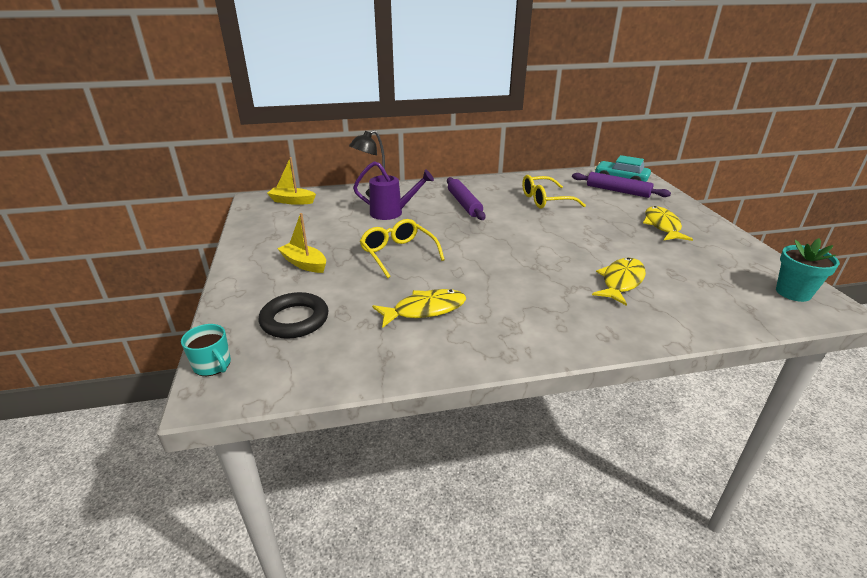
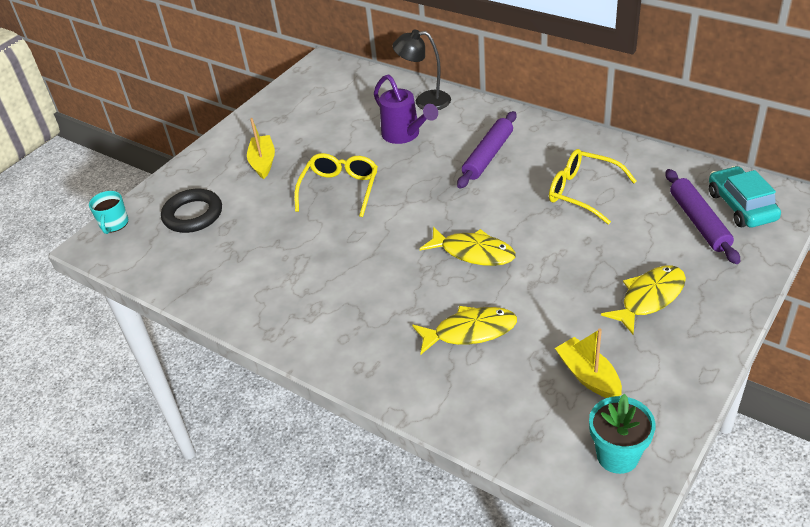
camera: 50 degrees right, 10 degrees up
yellow boat [267,157,316,205] -> yellow boat moved to [555,329,622,398]
yellow fish [372,289,466,328] -> yellow fish moved to [420,226,516,266]

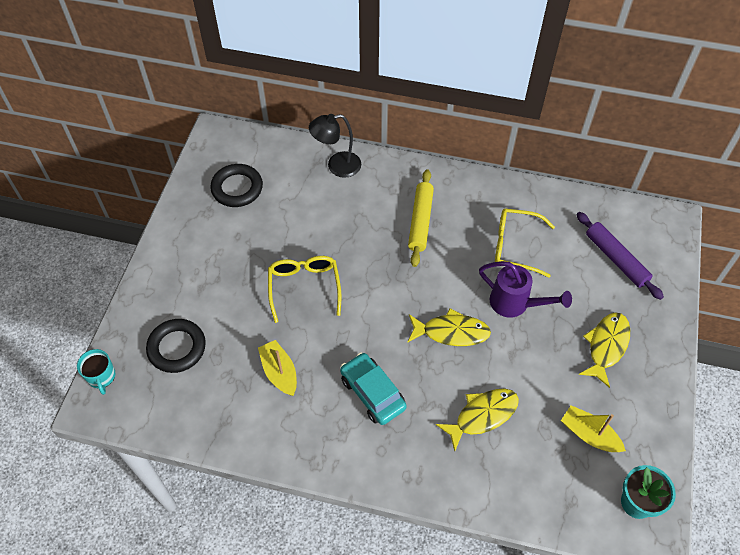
camera: 25 degrees left, 15 degrees up
yellow boat [247,118,275,179] -> yellow boat moved to [258,340,297,396]
purple watering can [374,74,438,144] -> purple watering can moved to [479,261,572,318]
purple rolling pin [457,111,517,189] -> yellow rolling pin [408,169,434,267]
turquoise car [709,166,781,227] -> turquoise car moved to [340,352,407,425]
none -> black ring [210,164,263,207]

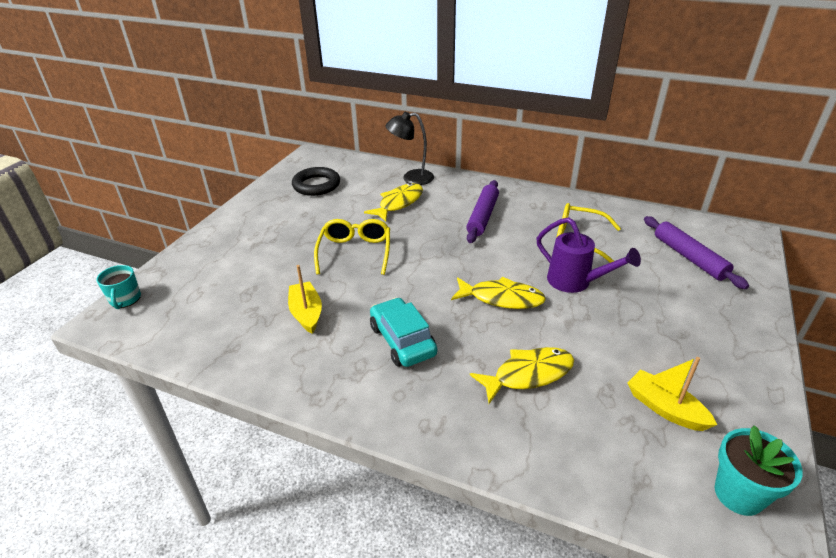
camera: 10 degrees right, 20 degrees down
black ring [146,319,206,373] -> none
yellow rolling pin [408,169,434,267] -> purple rolling pin [466,180,499,243]
yellow fish [579,312,630,388] -> yellow fish moved to [364,183,423,221]

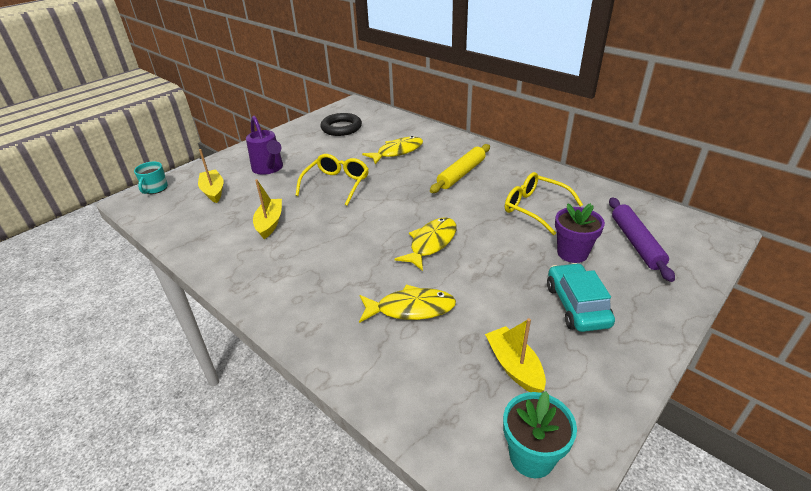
camera: 20 degrees right, 0 degrees up
turquoise car [370,298,437,367] -> turquoise car moved to [547,263,615,332]
black lamp [385,112,434,185] -> none
yellow fish [451,277,546,309] -> yellow fish turned 90 degrees counterclockwise [395,217,456,271]
purple rolling pin [466,180,499,243] -> yellow rolling pin [430,144,490,193]
purple watering can [536,217,641,293] -> purple watering can moved to [246,116,283,175]
none -> yellow boat [198,149,224,203]
none -> purple flower pot [555,203,605,263]

